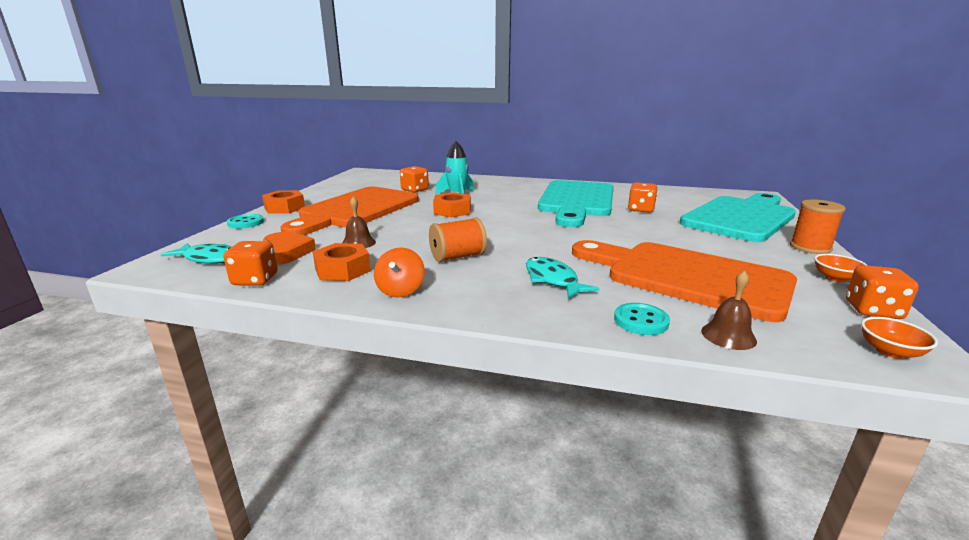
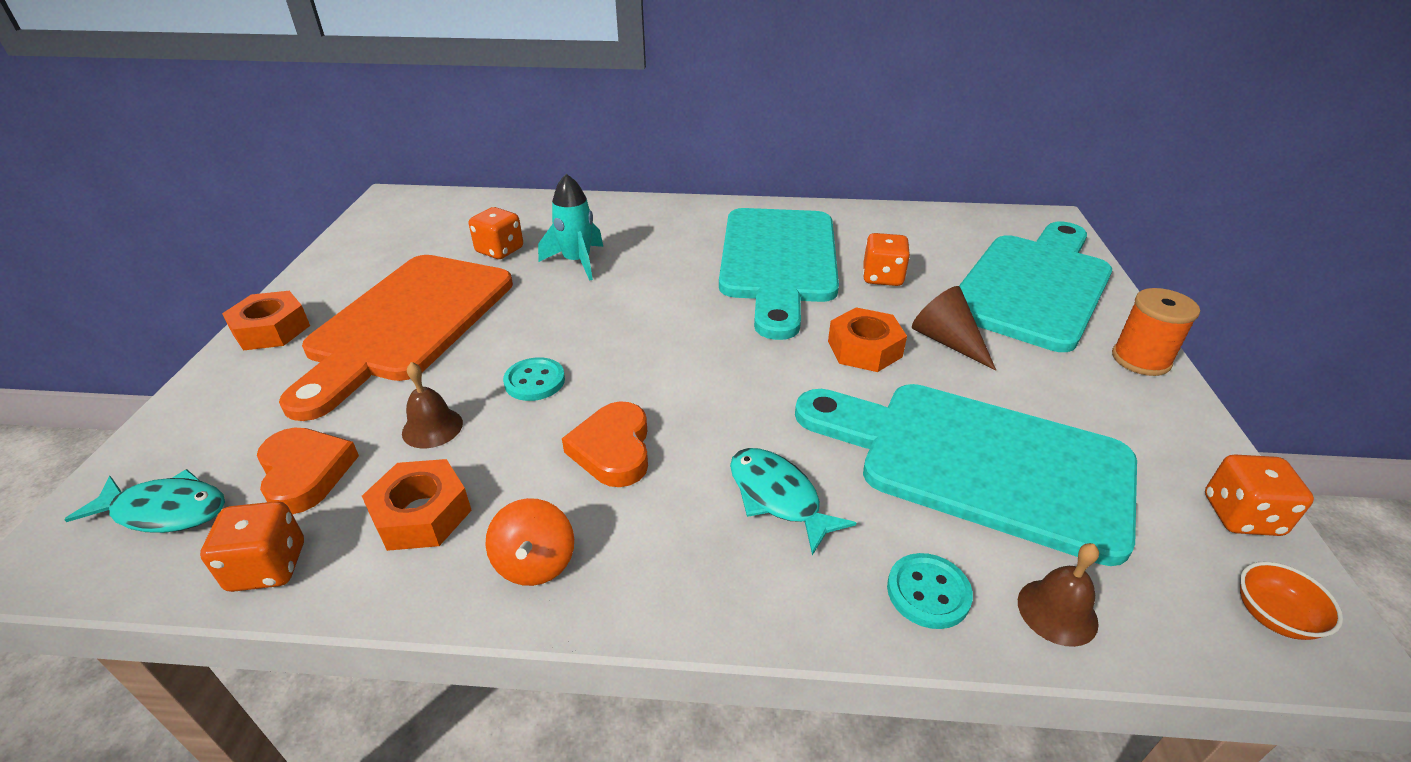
camera: 10 degrees left, 15 degrees up
turquoise button [227,214,264,229] -> turquoise button moved to [503,357,565,401]
orange spool [429,217,487,262] -> orange heart [562,401,648,487]
orange nut [433,192,471,217] -> orange nut moved to [828,307,907,372]
orange cutting board [572,240,797,322] -> turquoise cutting board [795,384,1137,566]
orange bowl [814,254,868,282] -> none
none -> brown cone [912,286,996,371]

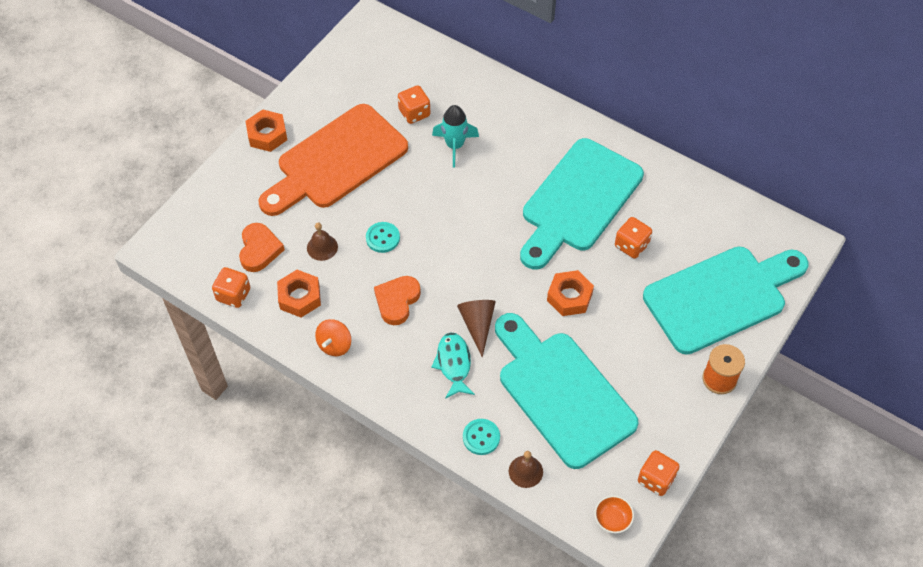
camera: 30 degrees right, 20 degrees up
turquoise fish [64,469,225,533] -> none
brown cone [912,286,996,371] -> brown cone moved to [457,300,496,357]

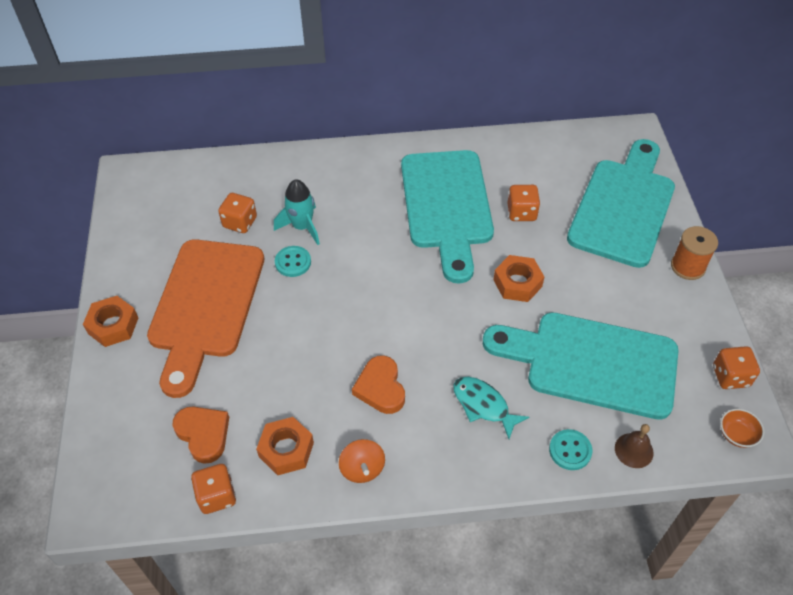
camera: 40 degrees left, 5 degrees down
brown bell [307,223,338,261] -> none
turquoise button [366,222,400,253] -> turquoise button moved to [275,246,311,277]
brown cone [457,300,496,357] -> none

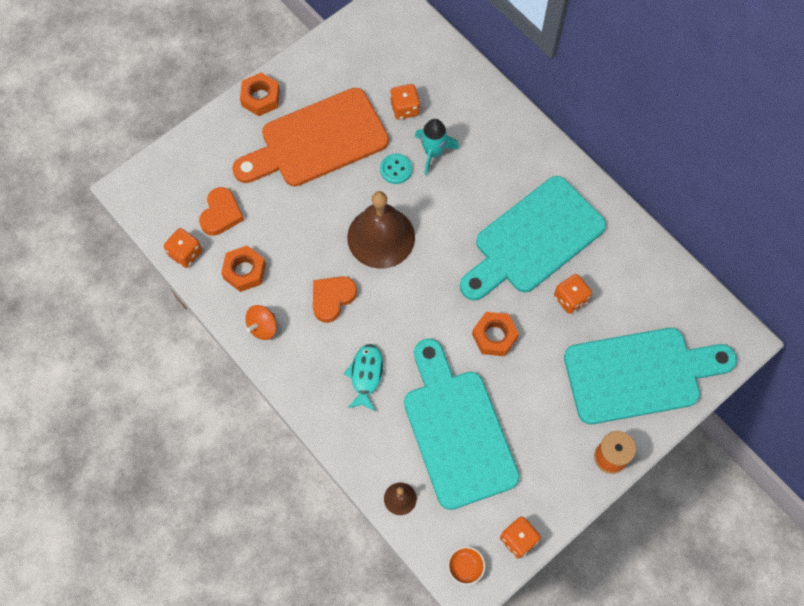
camera: 55 degrees right, 15 degrees up
turquoise button [549,429,592,470] -> none
none -> brown bell [347,191,415,269]

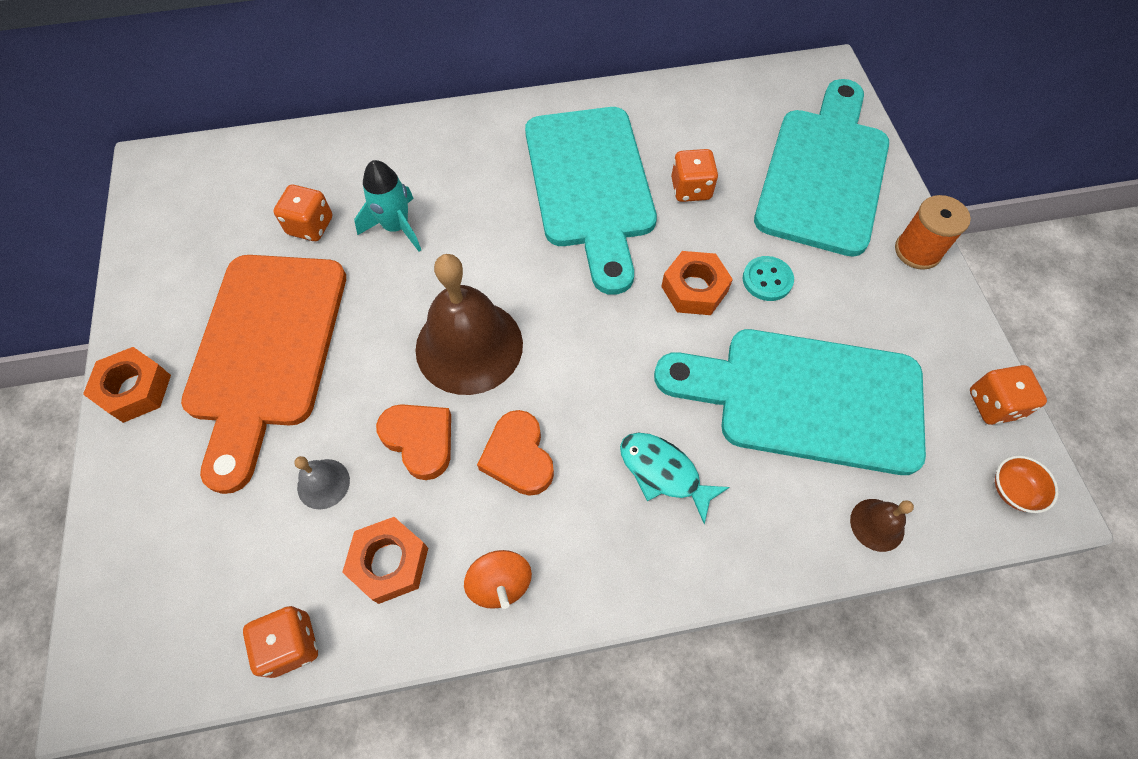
camera: 60 degrees left, 5 degrees down
orange heart [199,187,244,236] -> orange heart moved to [376,404,451,480]
turquoise button [380,154,412,184] -> turquoise button moved to [743,256,794,301]
none -> grey bell [294,456,350,510]

